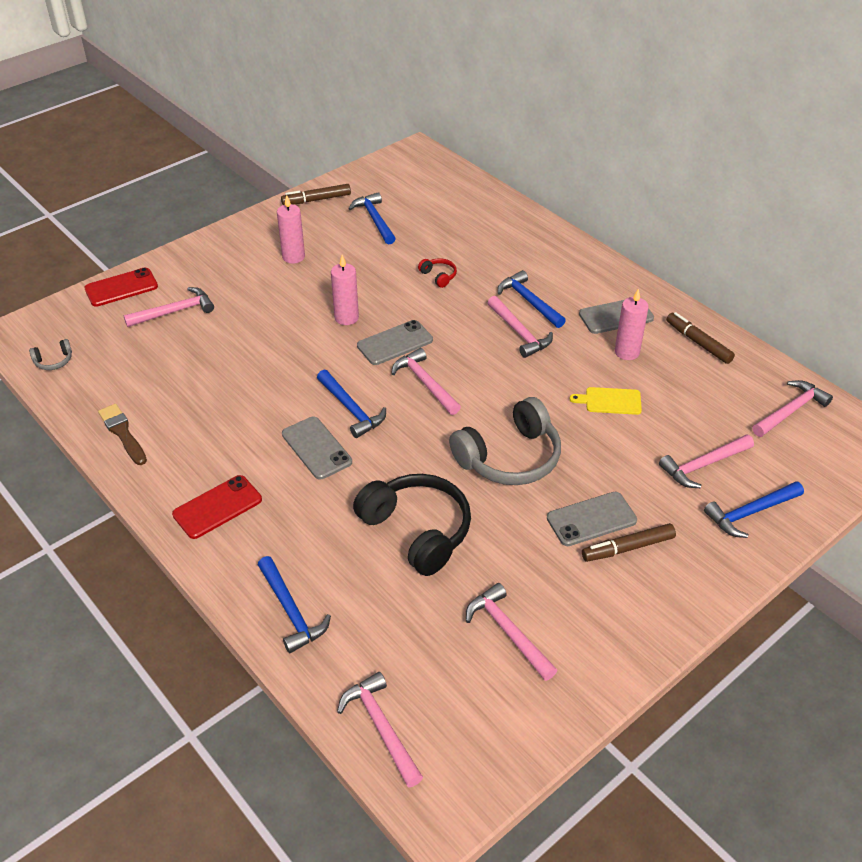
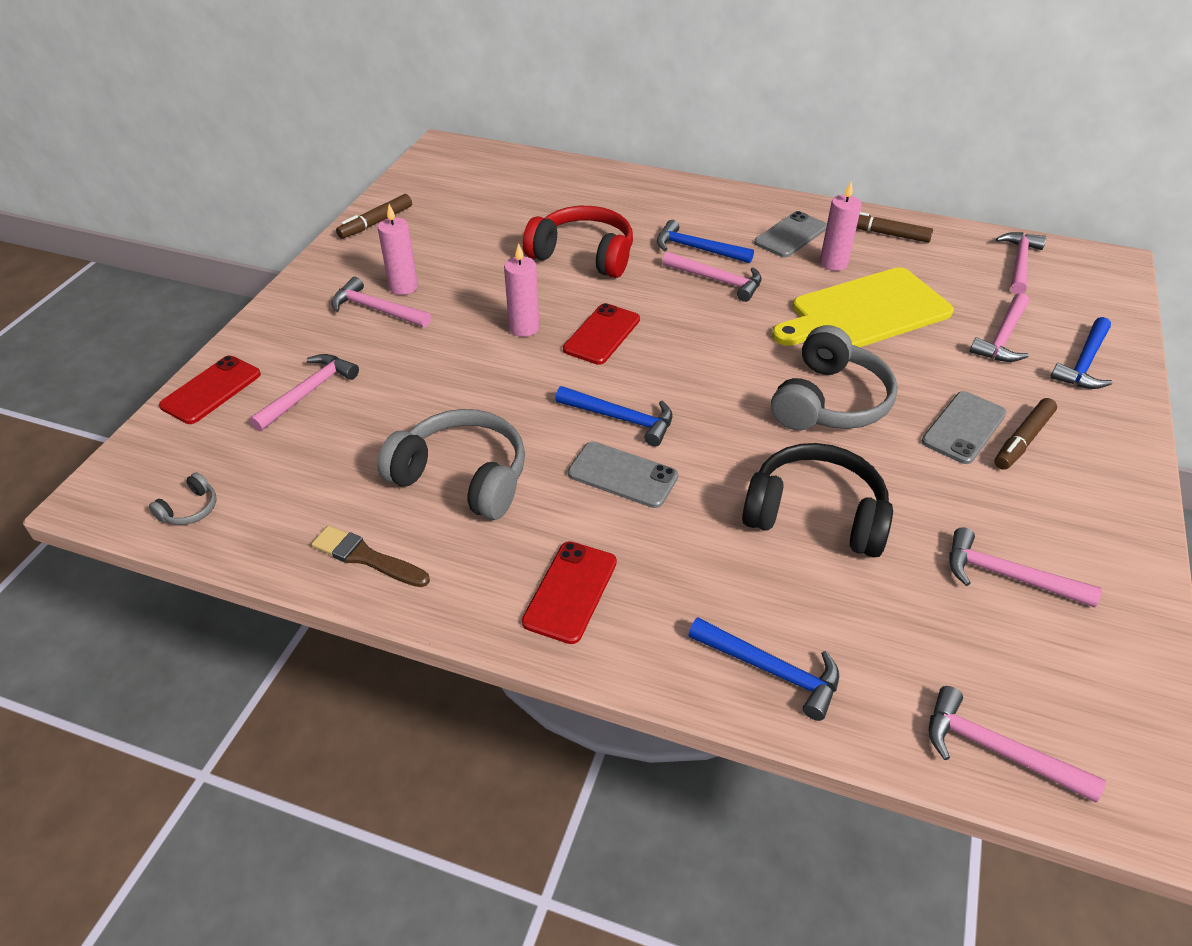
camera: 30 degrees left, 0 degrees up
blue hammer [348,192,396,245] -> none
grey phone [357,320,433,365] -> red phone [563,303,640,365]
pink hammer [391,348,461,415] -> pink hammer moved to [331,277,431,327]
red headphones [418,258,457,288] -> red headphones [523,206,633,278], size x2.36
yellow cutting board [570,387,642,415] -> yellow cutting board [772,267,954,347], size x2.32
none -> grey headphones [377,409,525,520]

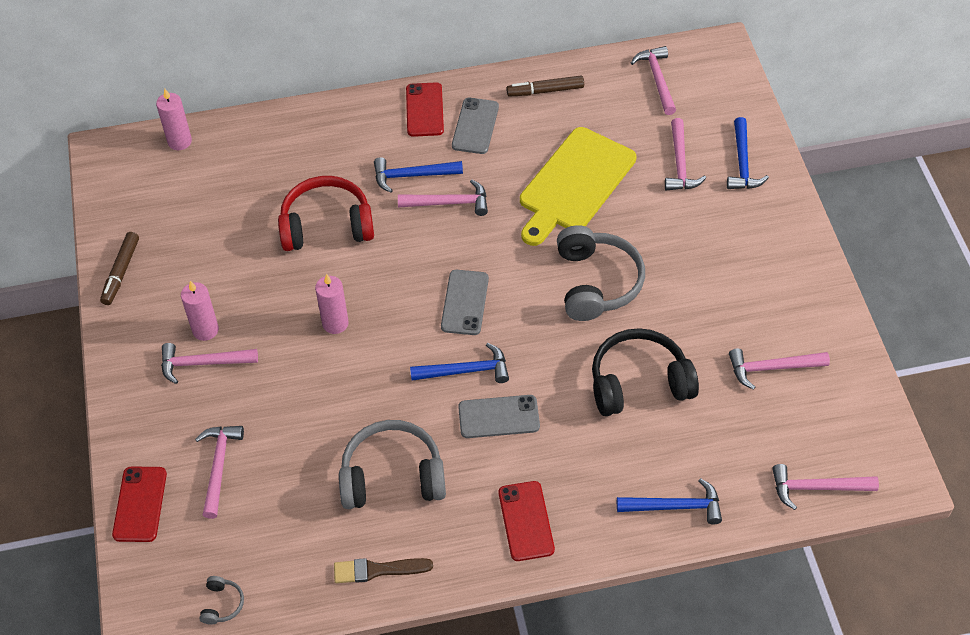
camera: 30 degrees left, 10 degrees up
red phone [563,303,640,365] -> red phone moved to [406,82,444,137]
pink candle [820,181,862,271] -> pink candle moved to [156,89,192,150]
grey phone [922,391,1007,464] -> grey phone moved to [441,270,489,335]
brown marker [994,398,1057,470] -> none

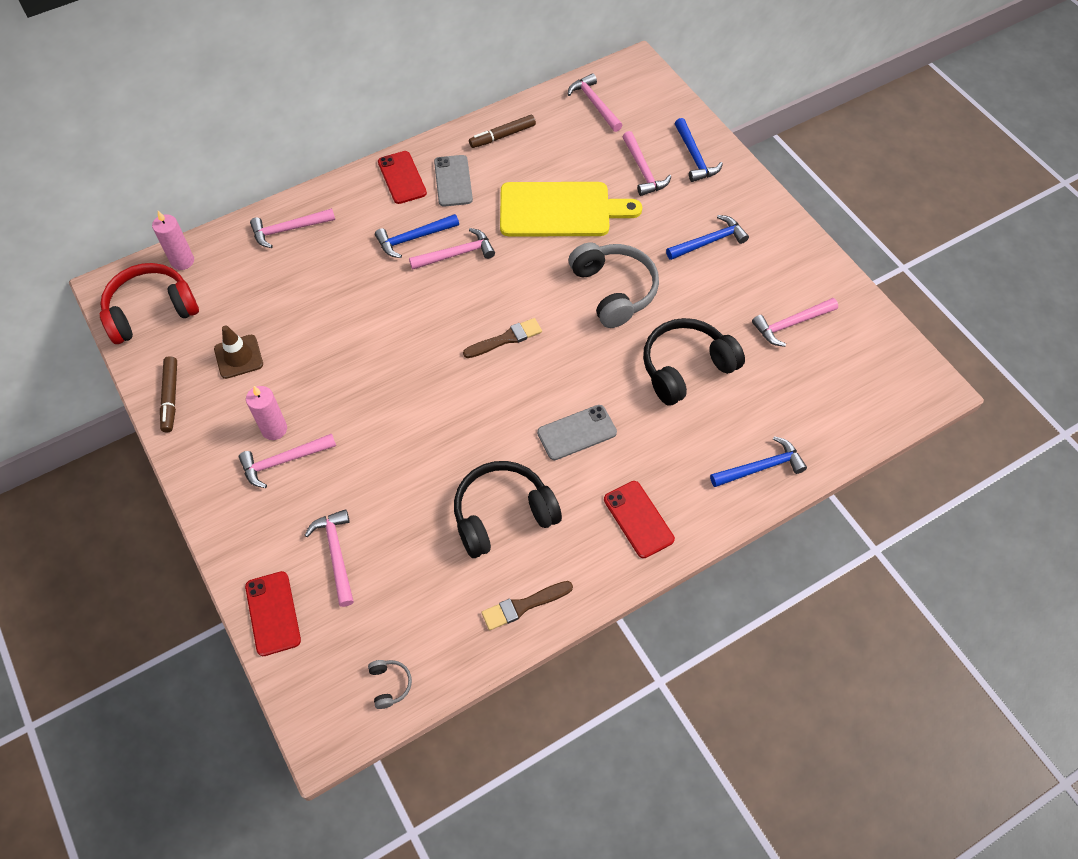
camera: 20 degrees left, 5 degrees up
red headphones [278,176,374,251] -> red headphones moved to [100,263,199,344]
pink candle [315,274,349,334] -> none
grey headphones [339,420,446,509] -> black headphones [454,461,562,558]
blue hammer [410,343,509,383] -> blue hammer moved to [666,215,749,260]
grey phone [441,270,489,335] -> brown brush [463,318,542,358]
yellow cutting board [520,127,636,246] -> yellow cutting board turned 105 degrees counterclockwise [500,182,642,237]
pink hammer [772,464,879,510] -> pink hammer moved to [250,208,335,248]
none -> brown traffic cone [214,325,263,379]

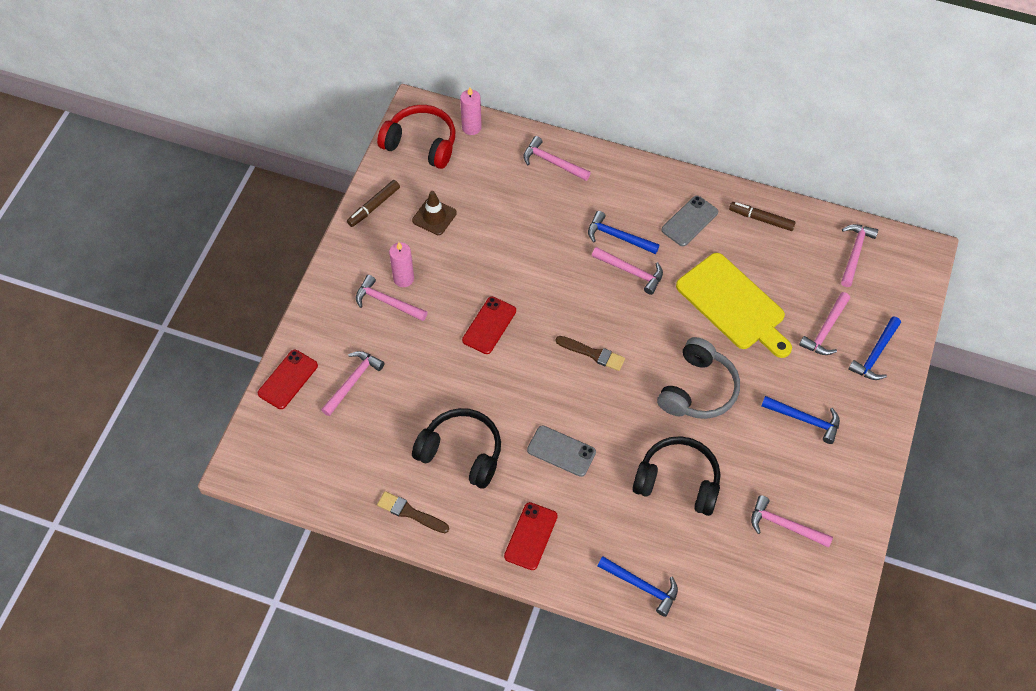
camera: 50 degrees right, 0 degrees up
grey headphones [368,660,412,709] -> none
red phone [378,151,427,204] -> red phone moved to [462,297,516,354]

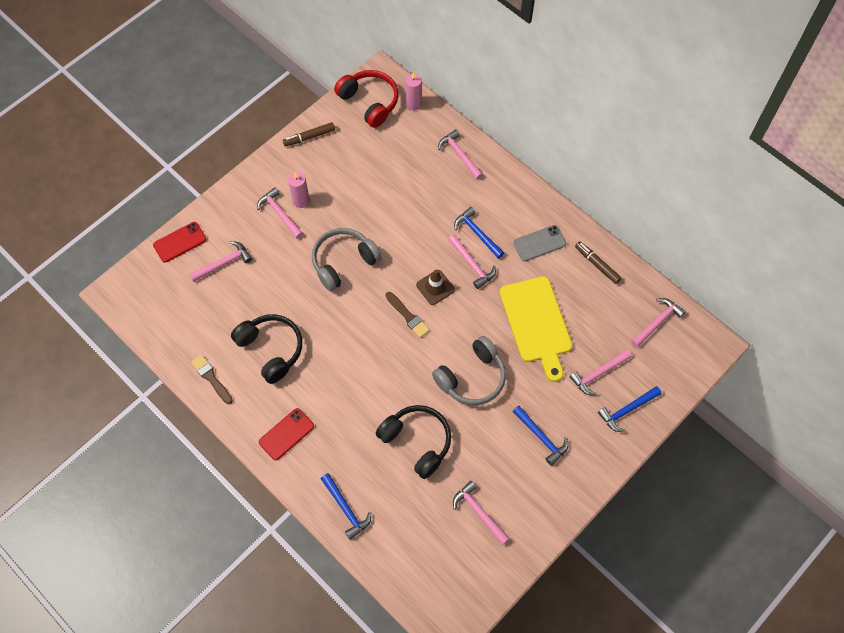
camera: 25 degrees right, 5 degrees up
brown traffic cone [412,191,457,235] -> brown traffic cone moved to [416,270,455,305]
red phone [462,297,516,354] -> grey headphones [312,228,382,291]
grey phone [527,425,596,477] -> none

